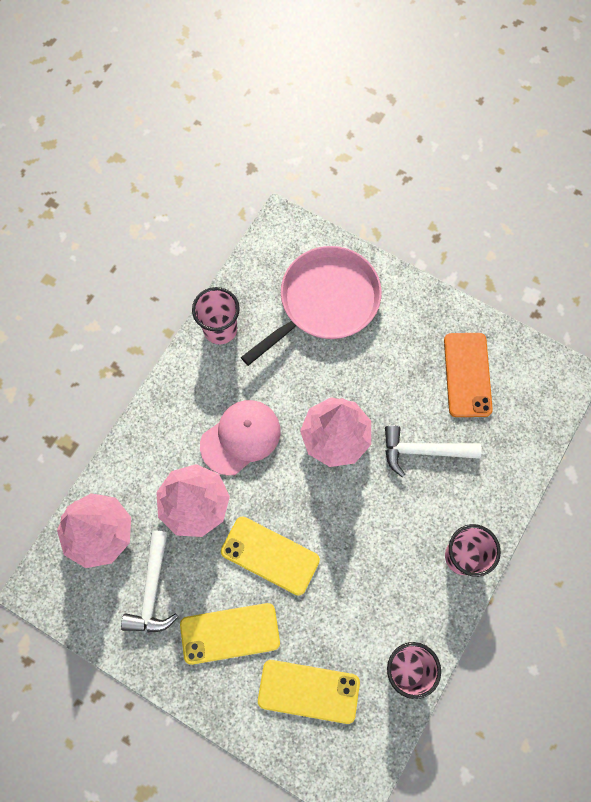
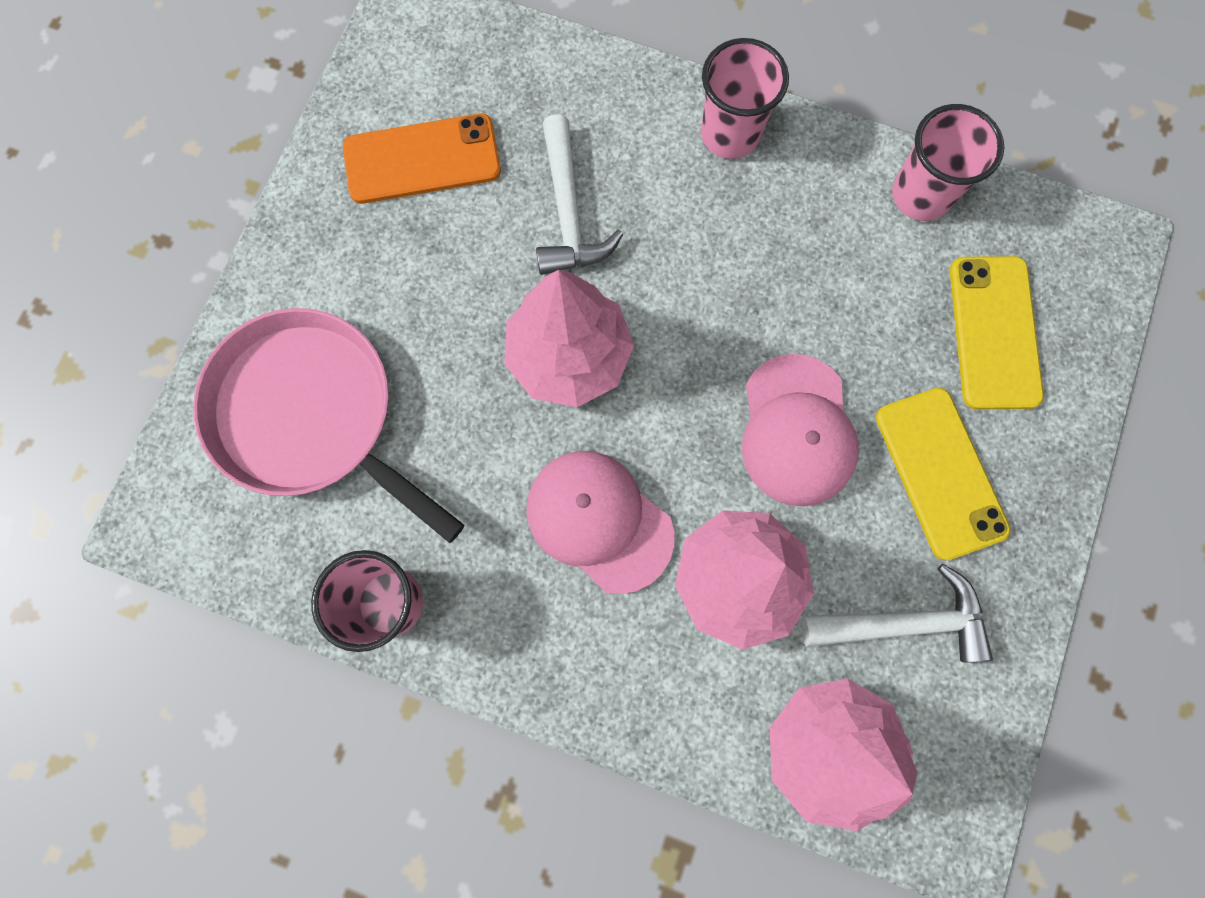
camera: 100 degrees left, 5 degrees up
yellow phone [221,516,320,596] -> pink cap [742,354,859,506]

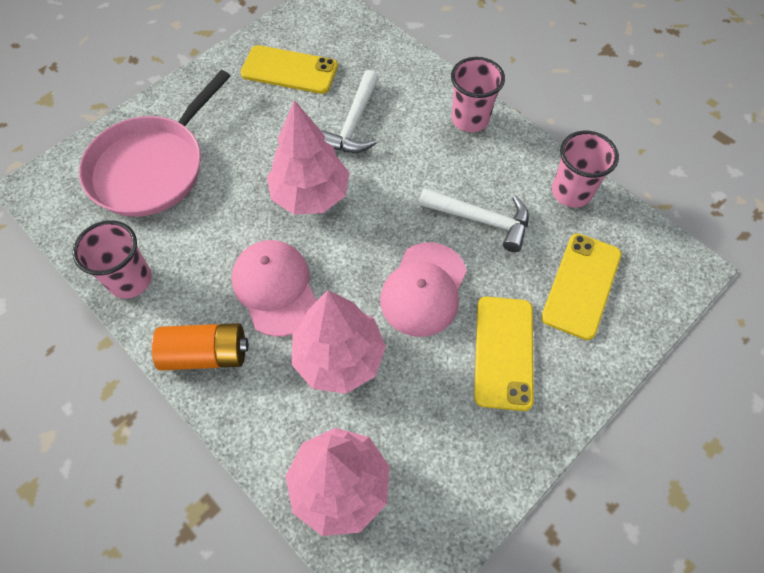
camera: 25 degrees right, 15 degrees down
pink pan [193,308,464,543] -> pink pan turned 120 degrees counterclockwise [79,70,230,217]
orange phone [343,113,501,204] -> yellow phone [240,45,338,94]
white hammer [801,564,993,663] -> white hammer moved to [419,188,529,252]
none -> orange battery [152,323,248,371]

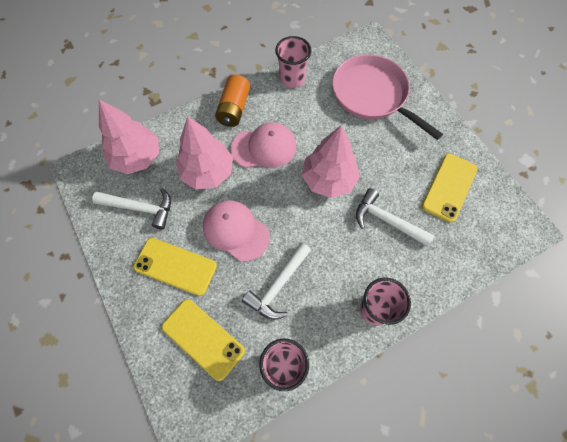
camera: 105 degrees right, 5 degrees up
none -> white hammer [92,188,171,230]

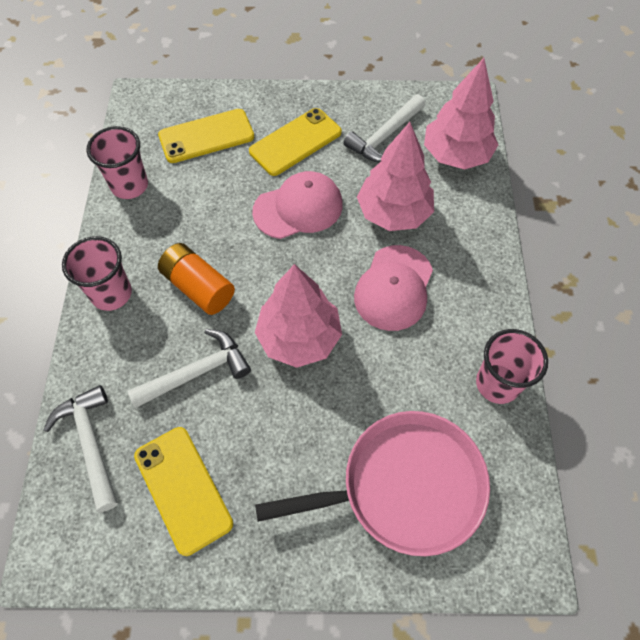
camera: 120 degrees right, 5 degrees down
orange battery [215,74,250,127] -> orange battery moved to [158,243,235,315]
white hammer [242,242,311,320] -> white hammer moved to [43,385,118,512]

